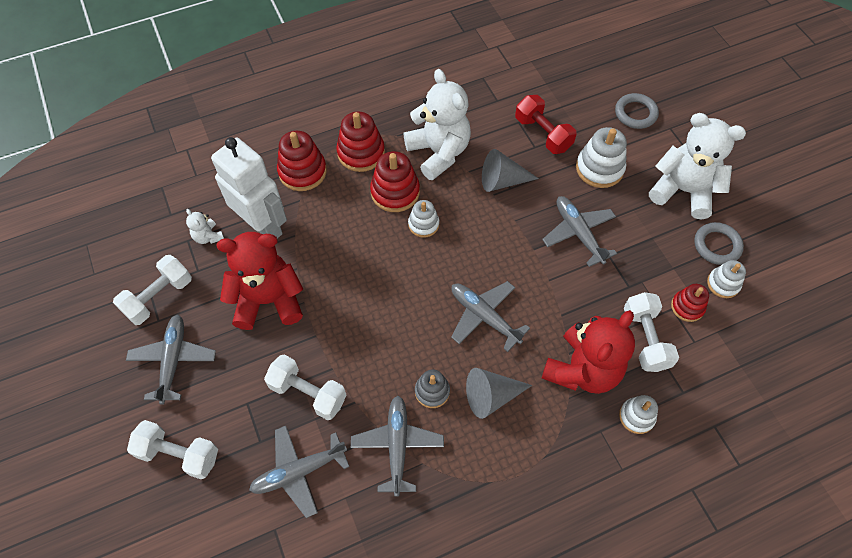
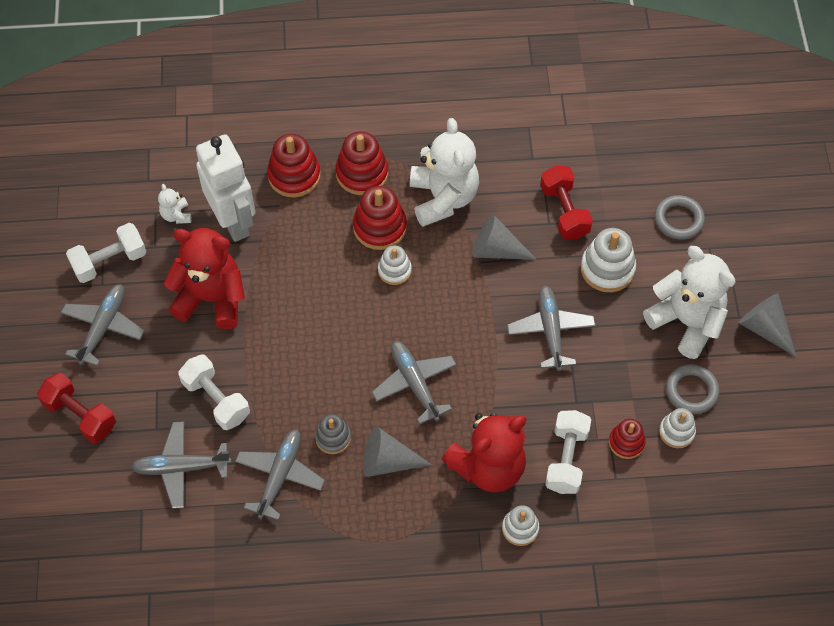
camera: 20 degrees right, 0 degrees up
white dumbbell [127,420,218,479] -> red dumbbell [37,373,116,443]
none -> grey cone [739,293,797,357]

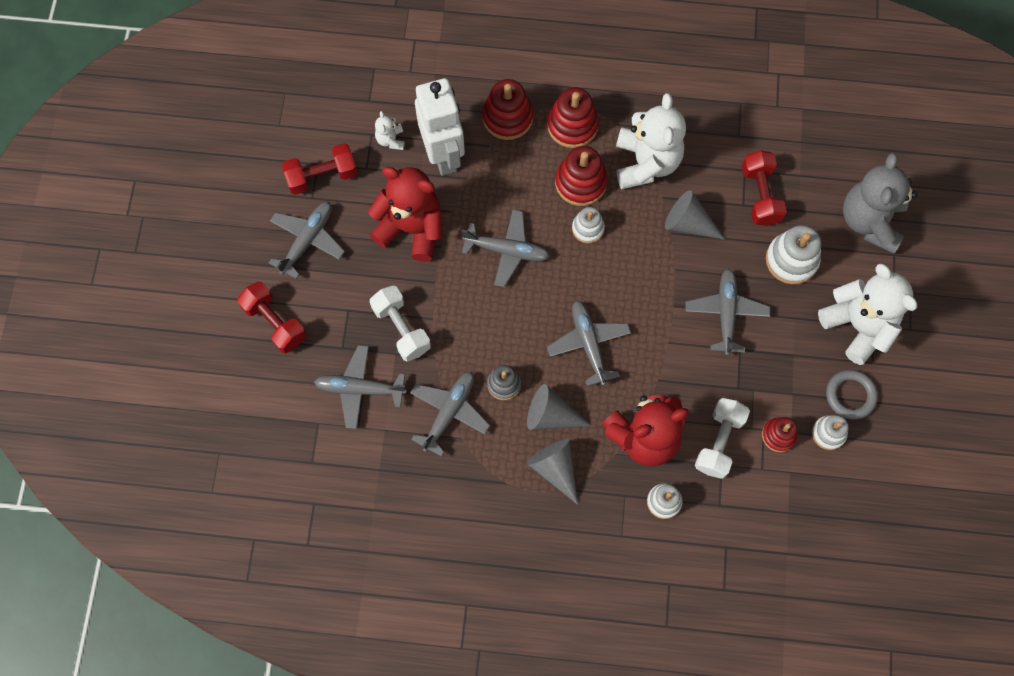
camera: 10 degrees right, 10 degrees up
white dumbbell [66,223,146,283] -> red dumbbell [282,143,357,195]
grey ring [655,195,705,240] -> grey teddy bear [843,153,917,254]
grey cone [739,293,797,357] -> grey cone moved to [527,439,578,505]
none -> grey plane [462,210,550,287]

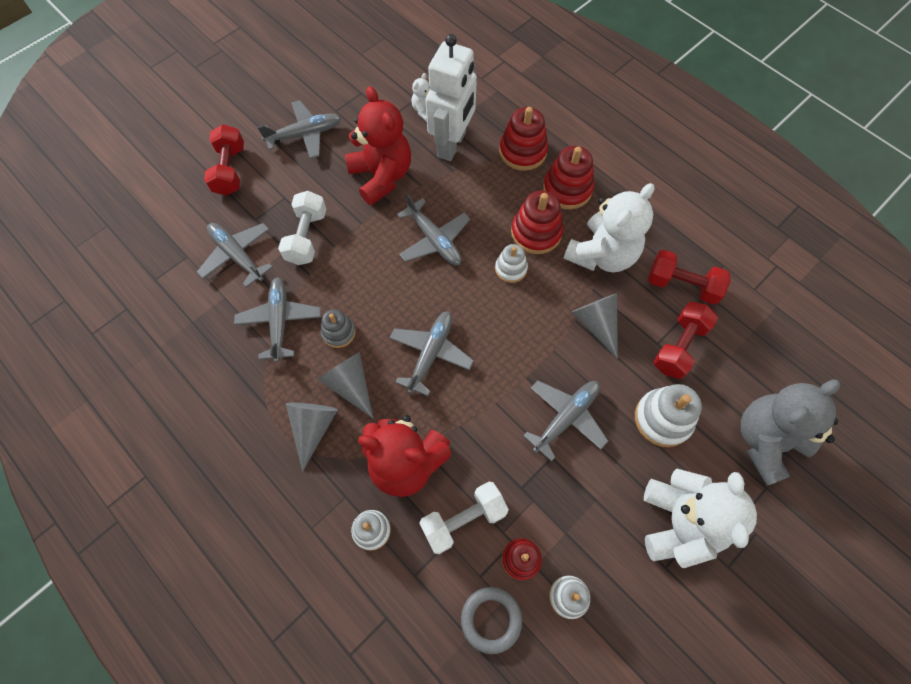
camera: 40 degrees right, 5 degrees down
red dumbbell [282,143,357,195] -> red dumbbell moved to [648,250,730,305]
grey plane [410,372,490,457] -> grey plane turned 75 degrees counterclockwise [234,277,321,362]
grey ring [826,370,878,419] -> grey ring moved to [461,587,522,654]

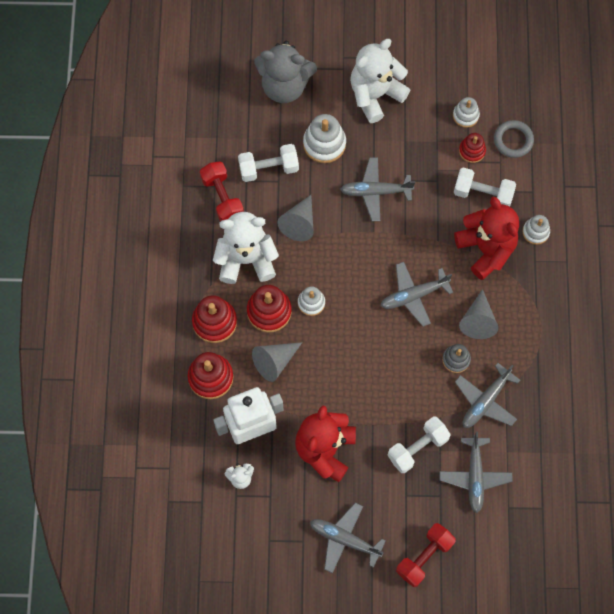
camera: 135 degrees left, 5 degrees up
grey cone [286,403,338,472] -> grey cone moved to [252,342,302,382]
grey plane [397,193,470,265] -> none
red dumbbell [653,302,718,379] -> white dumbbell [238,144,299,182]

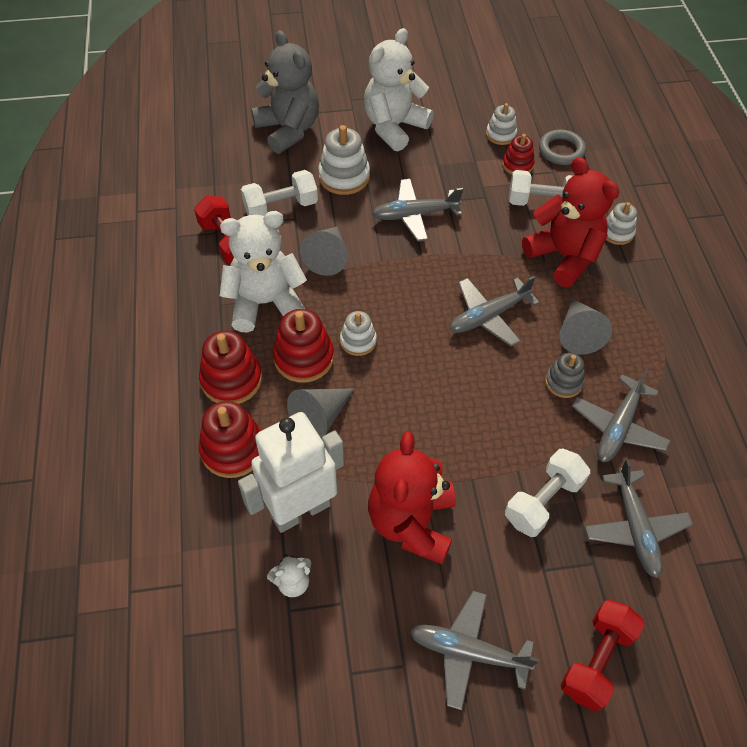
camera: 10 degrees left, 15 degrees down
grey teddy bear [254,41,317,103] -> grey teddy bear turned 120 degrees counterclockwise [251,30,319,154]

